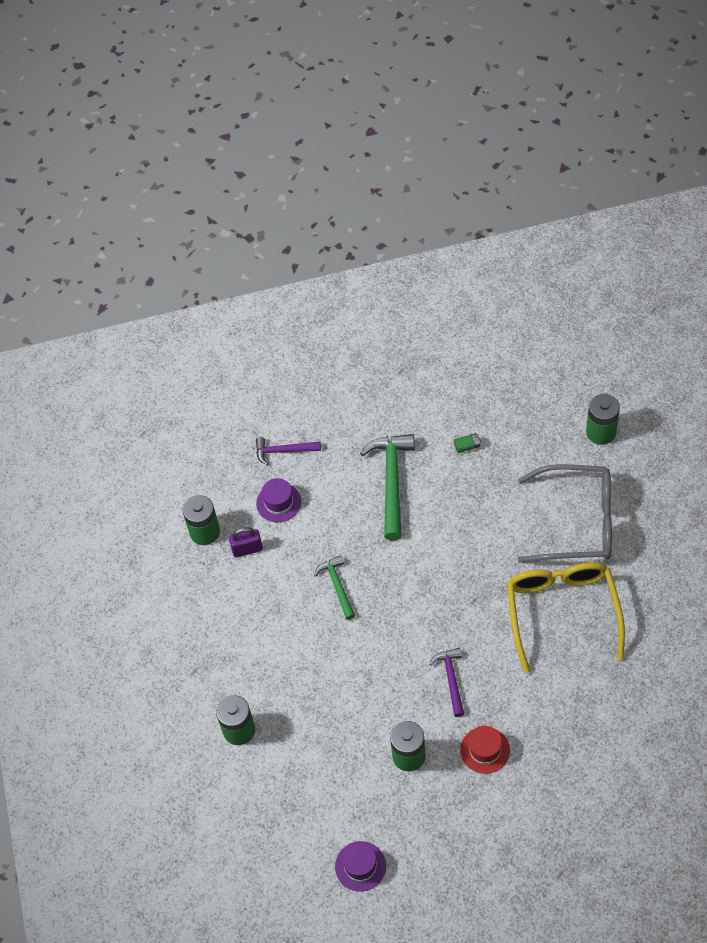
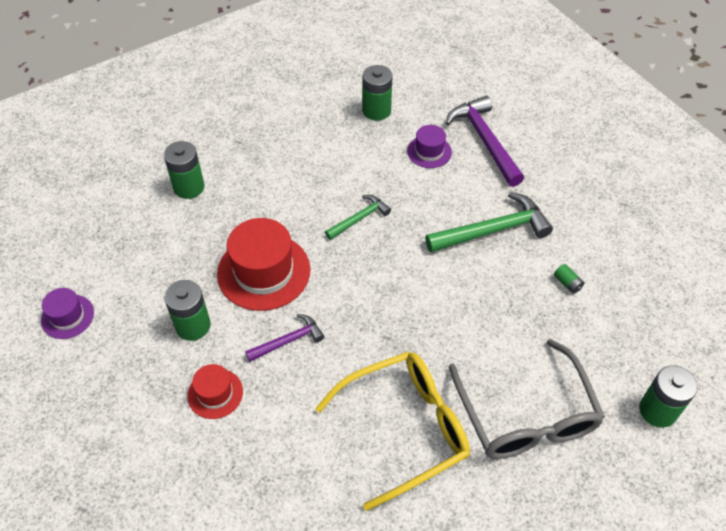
camera: 65 degrees right, 5 degrees down
purple padlock [229,527,263,558] -> none
purple hammer [256,437,321,465] -> purple hammer [446,96,524,187], size x1.75
none -> red hat [217,218,310,311]

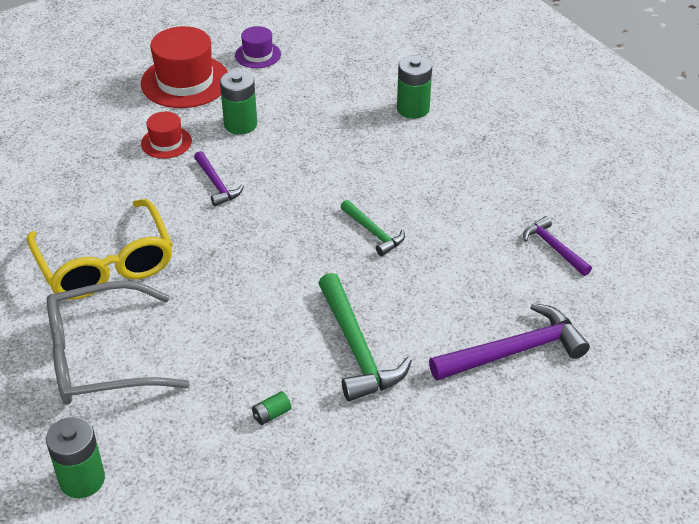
camera: 90 degrees right, 10 degrees down
red hat [217,218,310,311] -> red hat moved to [141,26,228,108]
green battery [363,65,393,121] -> purple hammer [523,216,592,276]
purple hat [407,125,452,168] -> none

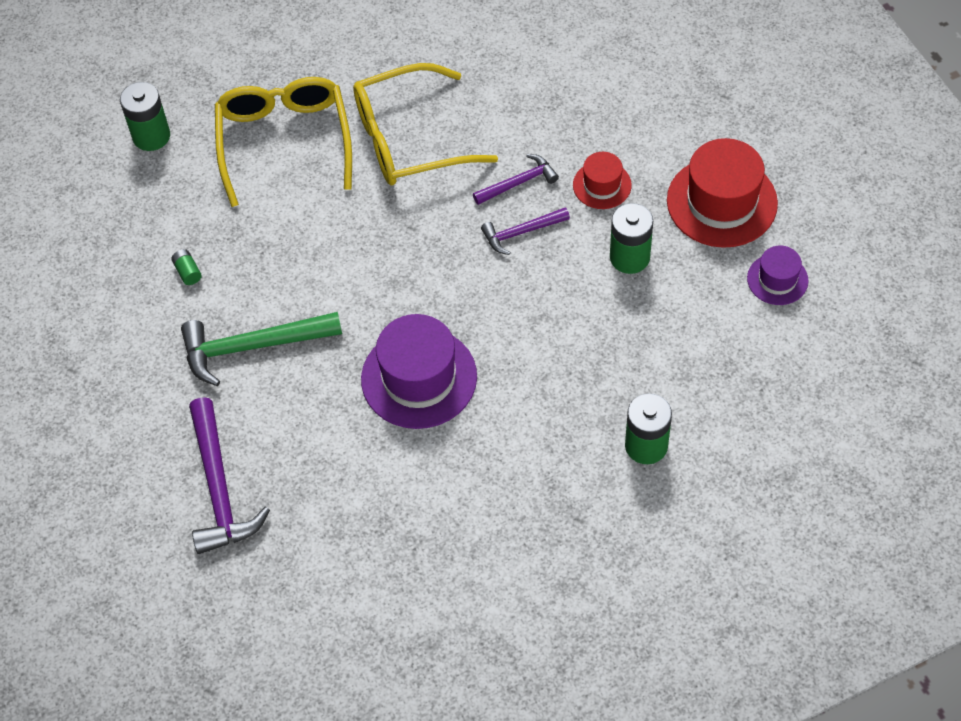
camera: 100 degrees right, 15 degrees up
grey glasses [47,280,190,404] -> yellow glasses [215,77,352,207]
green hammer [340,200,405,256] -> purple hat [361,314,477,429]
purple hammer [523,216,592,276] -> purple hammer moved to [473,154,559,205]

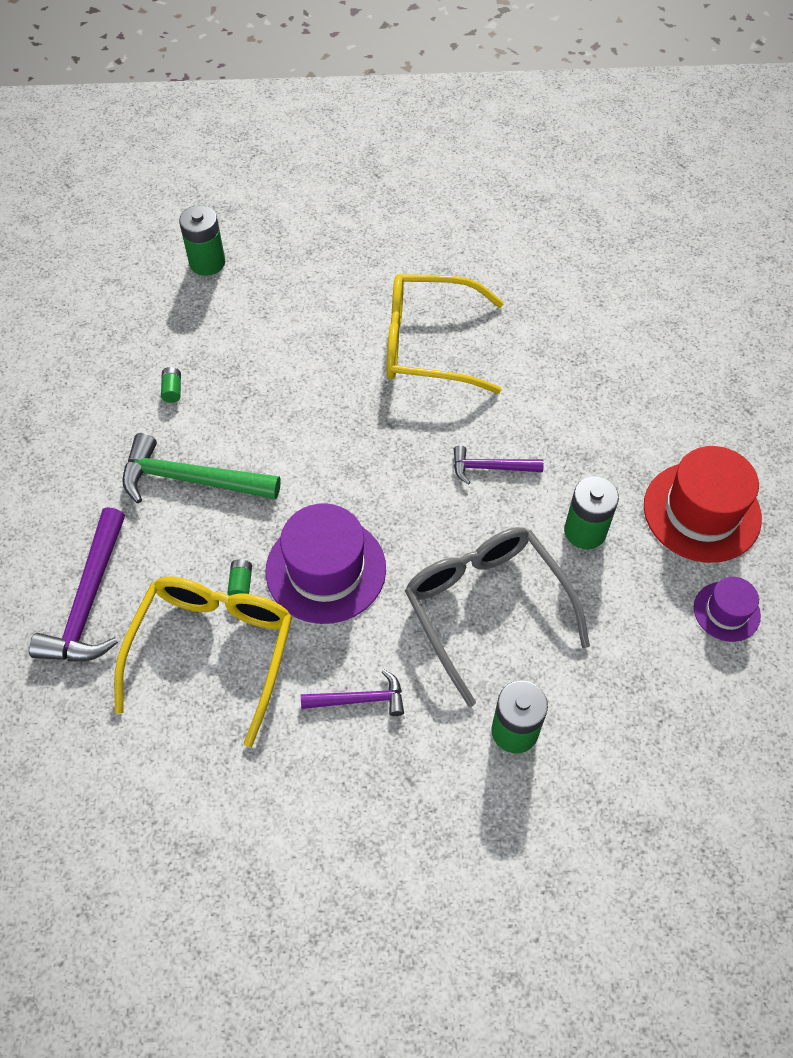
camera: 20 degrees right, 0 degrees up
yellow glasses [215,77,352,207] -> yellow glasses moved to [114,576,293,747]
purple hammer [473,154,559,205] -> purple hammer moved to [301,669,404,716]
red hat [573,152,632,209] -> none
none -> green battery [227,559,252,596]
none -> grey glasses [405,527,590,707]

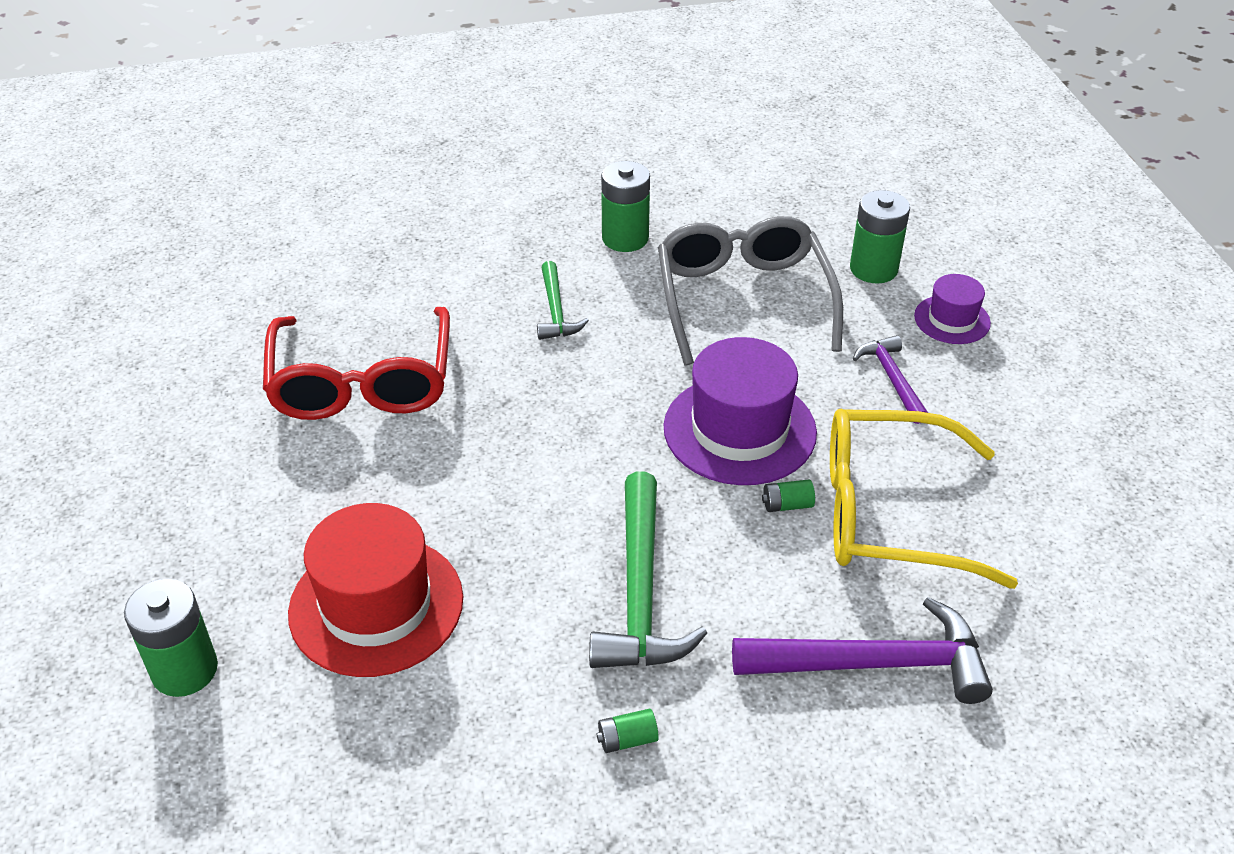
camera: 100 degrees left, 15 degrees down
green battery [161,367,181,403] -> green battery moved to [596,709,659,753]
yellow glasses [387,274,504,394] -> red glasses [263,307,450,420]
grey glasses [405,527,590,707] -> grey glasses turned 120 degrees clockwise [658,216,843,366]
purple hammer [454,445,544,485] -> green hammer [537,261,589,340]
red hat [644,446,762,563] -> red hat moved to [288,503,463,677]
purple hat [694,577,761,642] -> purple hat moved to [914,274,991,344]

